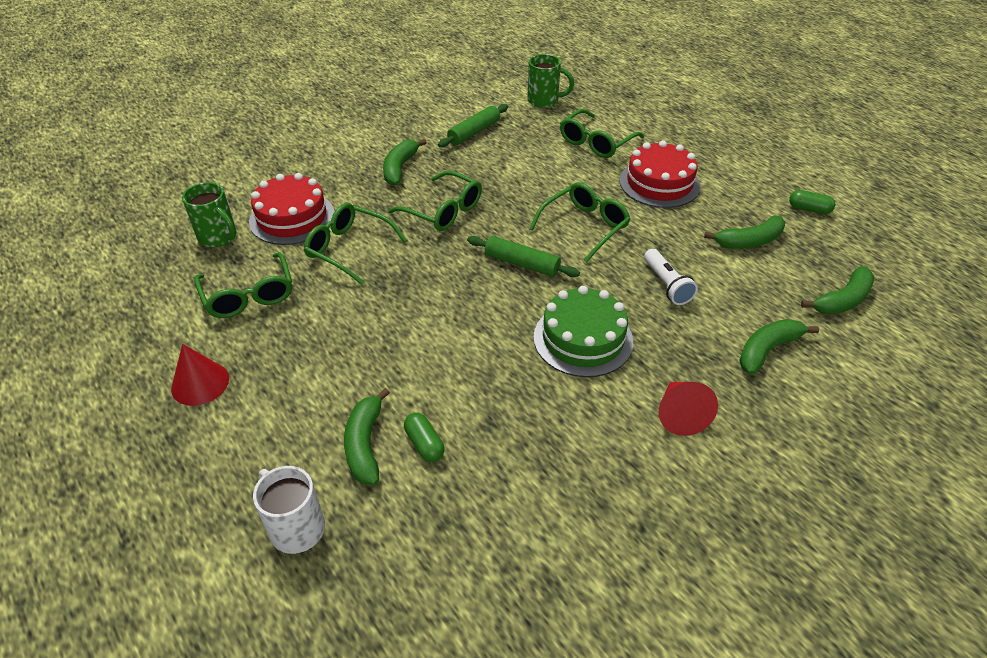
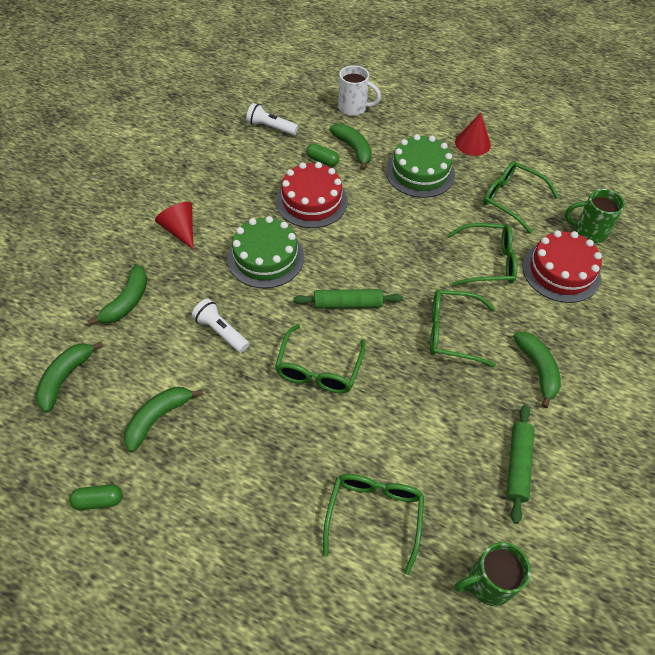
camera: 150 degrees right, 10 degrees up
red cake [620,140,700,208] -> red cake moved to [276,162,348,228]
none -> white flashlight [246,103,298,135]
none -> green cake [386,134,455,198]

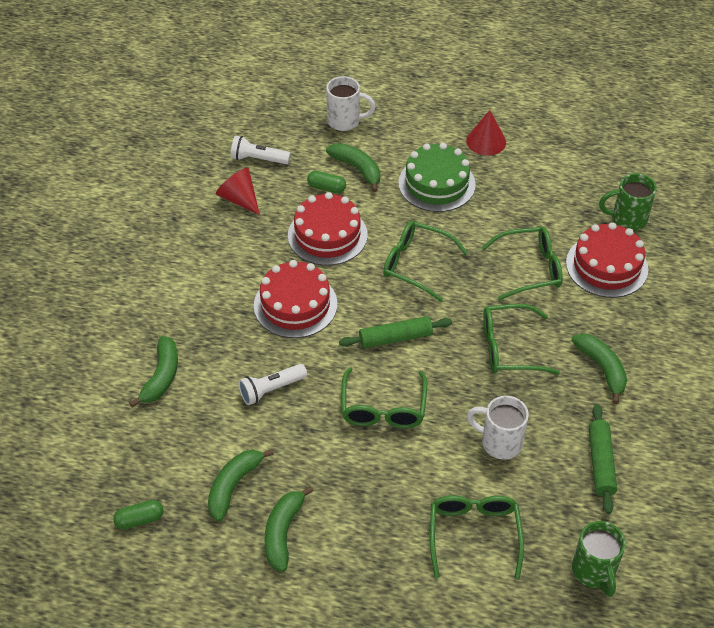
camera: 10 degrees left, 5 degrees down
green banana [35,342,103,412] -> green banana moved to [264,486,313,572]
green capsule [69,485,123,510] -> green capsule moved to [113,500,163,530]
red cone [155,202,193,249] -> red cone moved to [216,168,260,215]
white flashlight [192,299,249,353] -> white flashlight turned 60 degrees counterclockwise [238,364,307,405]
green cake [227,216,304,288] -> red cake [254,260,337,338]
green mug [455,542,531,606] -> green mug turned 75 degrees counterclockwise [572,521,626,597]
green glasses [483,161,559,233] -> green glasses moved to [383,221,468,302]
none -> white mug [467,396,529,460]

